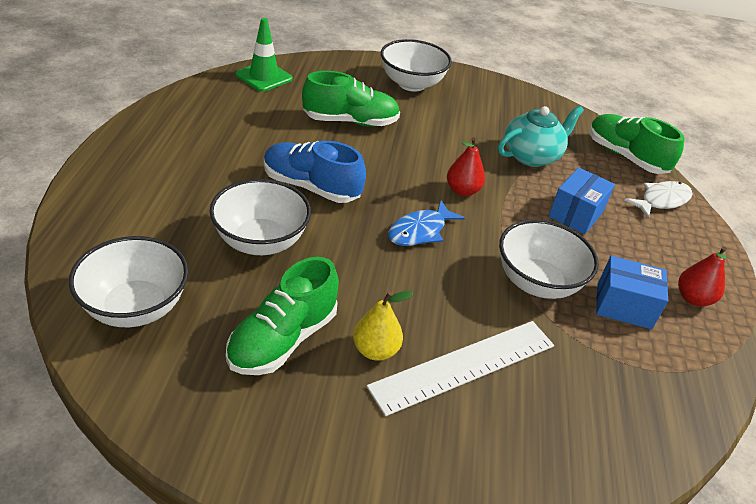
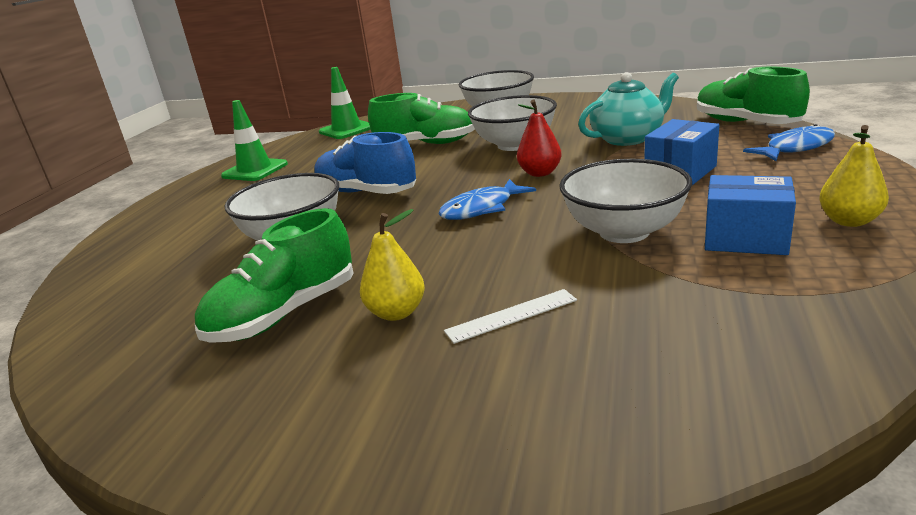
camera: 15 degrees right, 15 degrees down
white bowl [69,236,189,327] -> white bowl moved to [468,95,557,151]
white ruler [366,321,554,416] -> white ruler [444,289,577,344], size x0.50
white fish [624,181,692,218] -> blue fish [743,124,835,161]
red pear [678,246,727,307] -> yellow pear [819,125,889,227]
none -> green traffic cone [221,100,288,181]

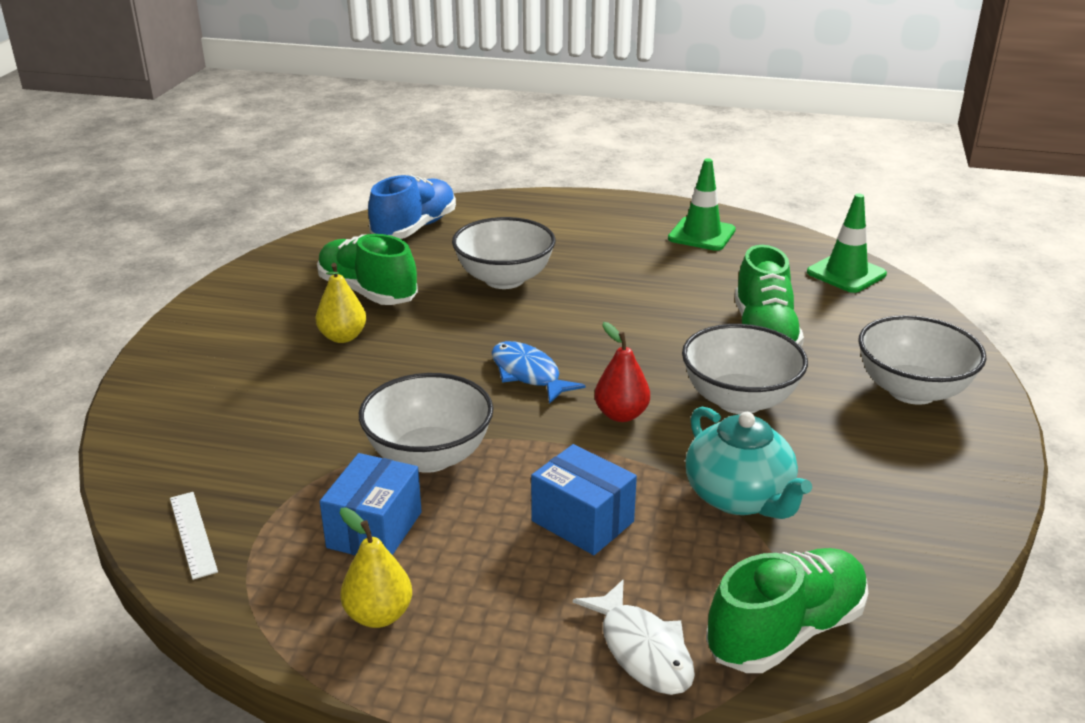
camera: 85 degrees right, 5 degrees up
blue shoe [314,132,416,194] -> blue shoe moved to [368,175,456,239]
white ruler [444,289,577,344] -> white ruler moved to [170,492,218,580]
blue fish [743,124,835,161] -> white fish [573,579,695,695]

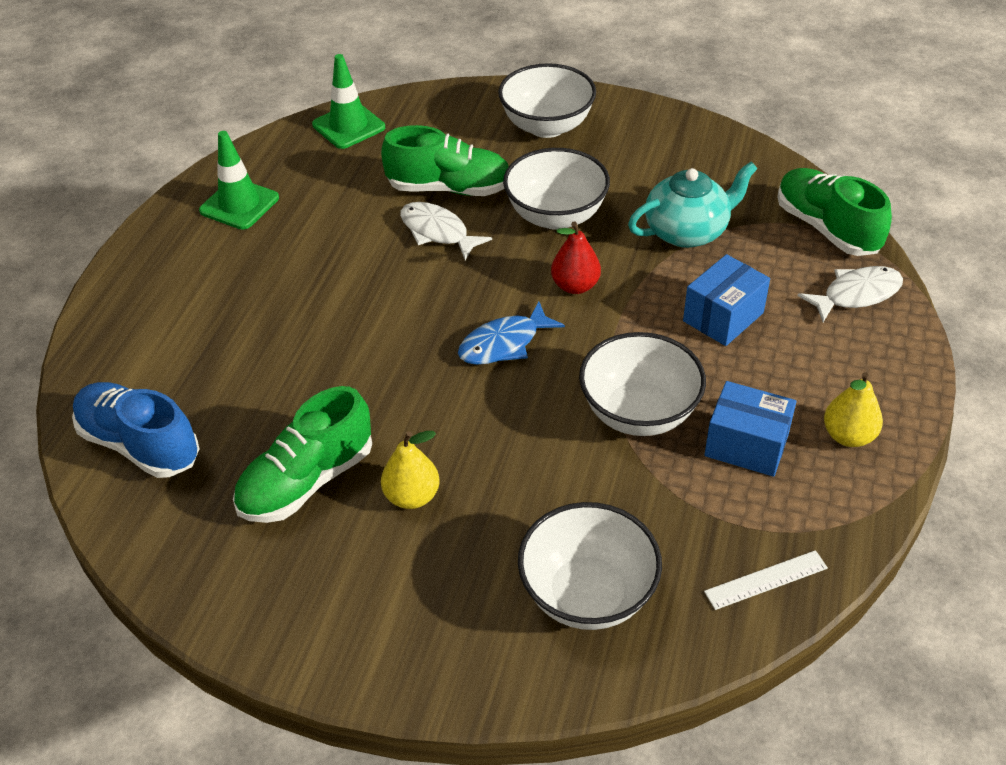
camera: 85 degrees left, 15 degrees up
white bowl [452,217,556,289] -> white bowl moved to [518,502,662,630]
none -> white fish [400,202,492,260]

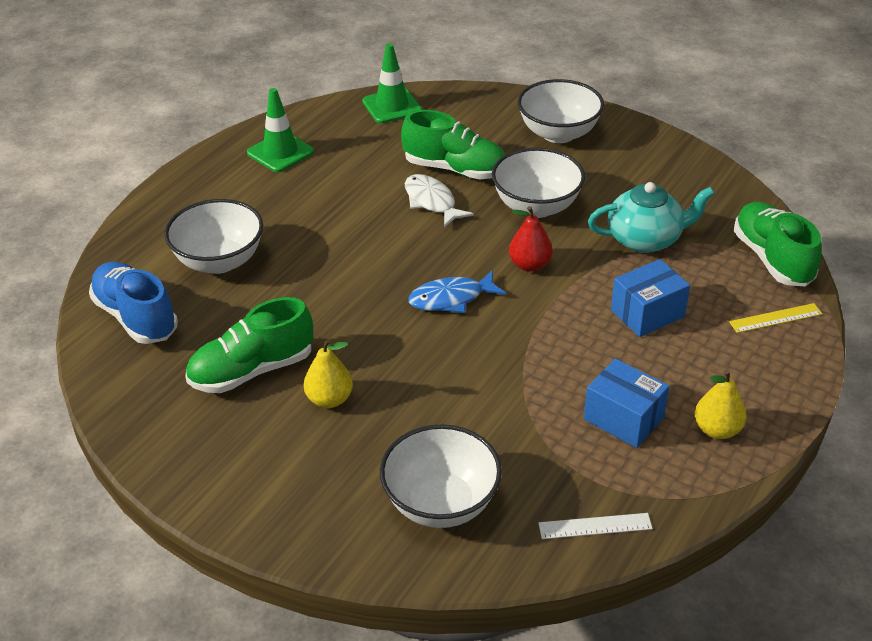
camera: 15 degrees right, 5 degrees down
white bowl [579,332,706,436] -> white bowl moved to [165,199,263,274]
white fish [798,266,903,322] -> yellow ruler [729,303,822,333]

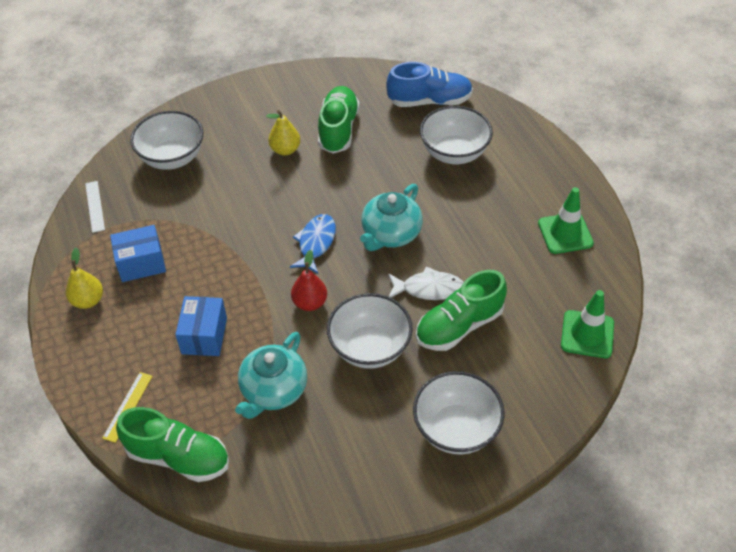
camera: 125 degrees right, 10 degrees up
white ruler [538,513,653,539] -> white ruler turned 45 degrees counterclockwise [85,181,105,233]
none -> turquoise teapot [360,184,423,251]

